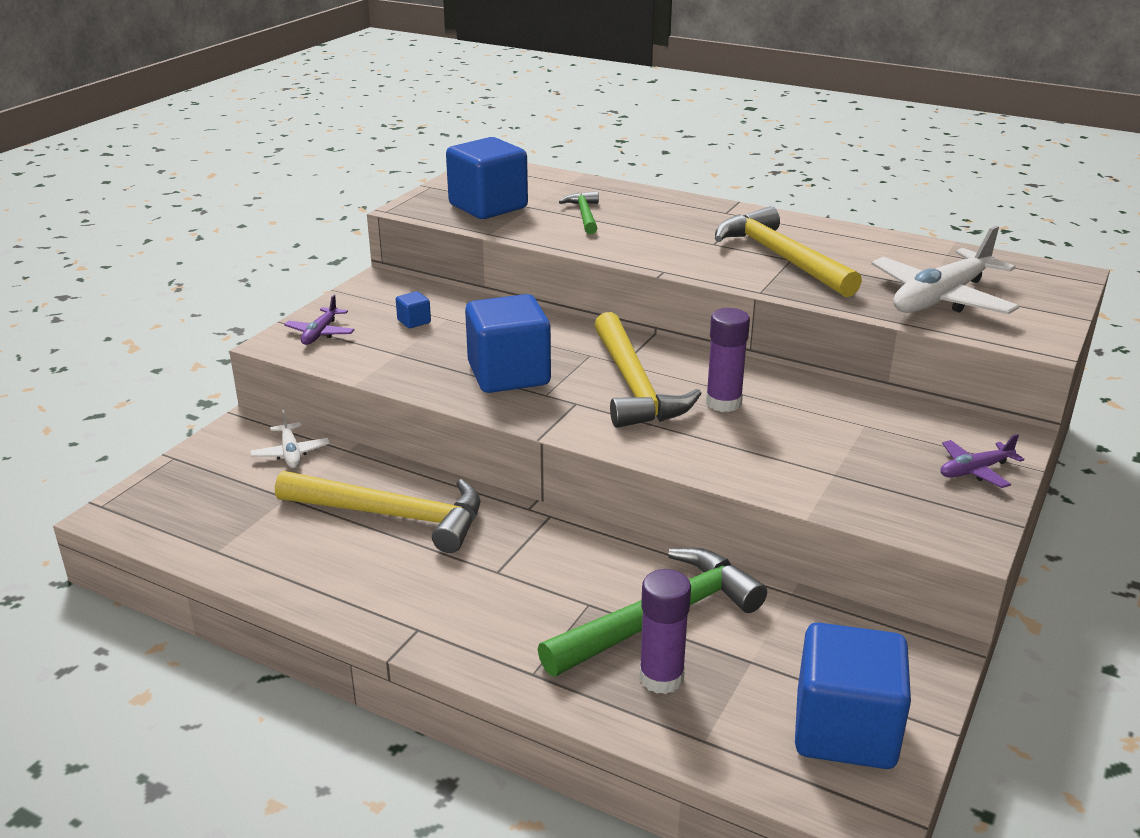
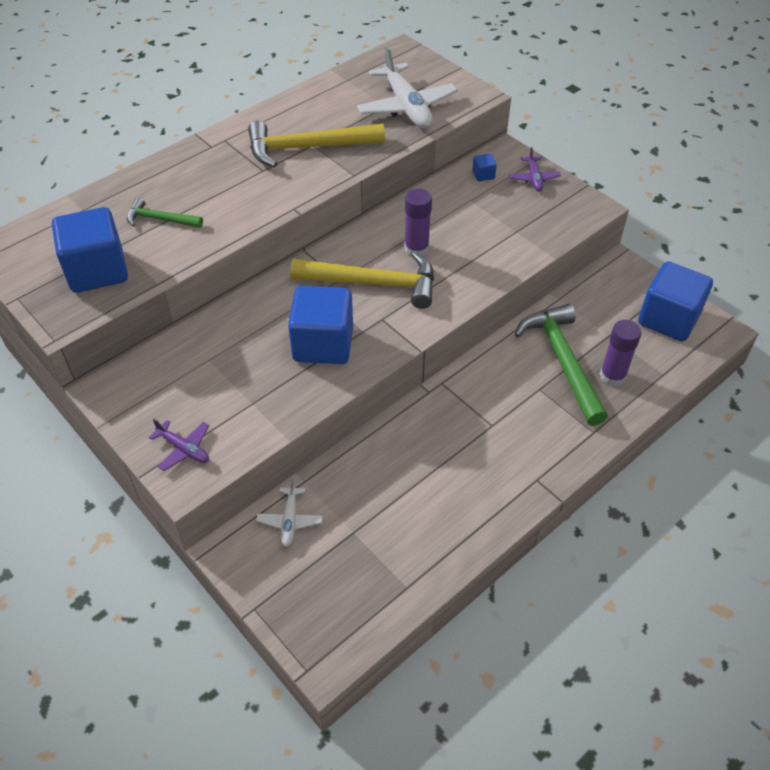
camera: 70 degrees left, 20 degrees up
white plane [250,410,330,468] -> white plane turned 90 degrees clockwise [256,479,323,547]
yellow hammer [275,471,480,553] -> none
blue cube [396,291,431,328] -> blue cube moved to [472,154,497,181]

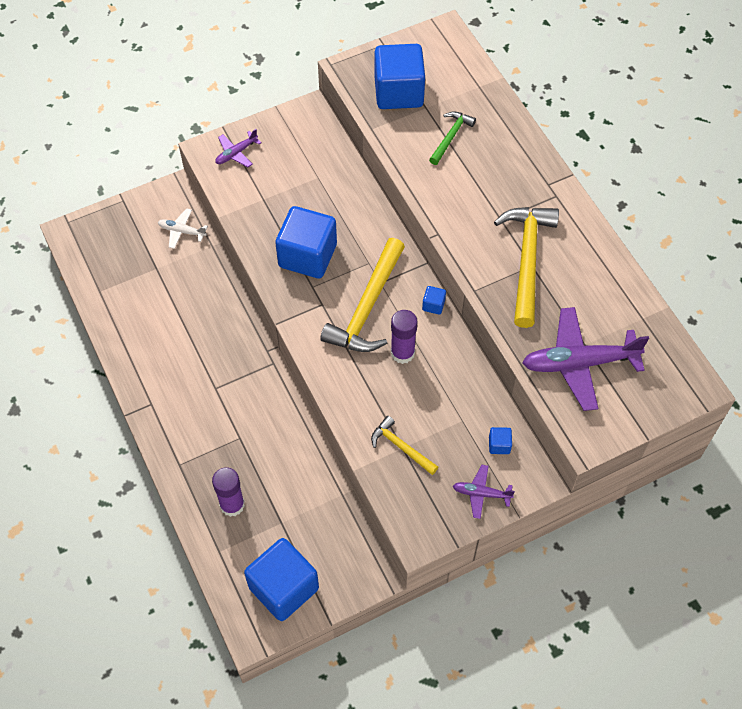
camera: 105 degrees right, 10 degrees up
white plane [357,46,458,129] -> purple plane [522,307,649,411]
green hammer [515,304,608,426] -> none
none -> yellow hammer [371,416,438,475]
none -> blue cube [422,286,446,315]

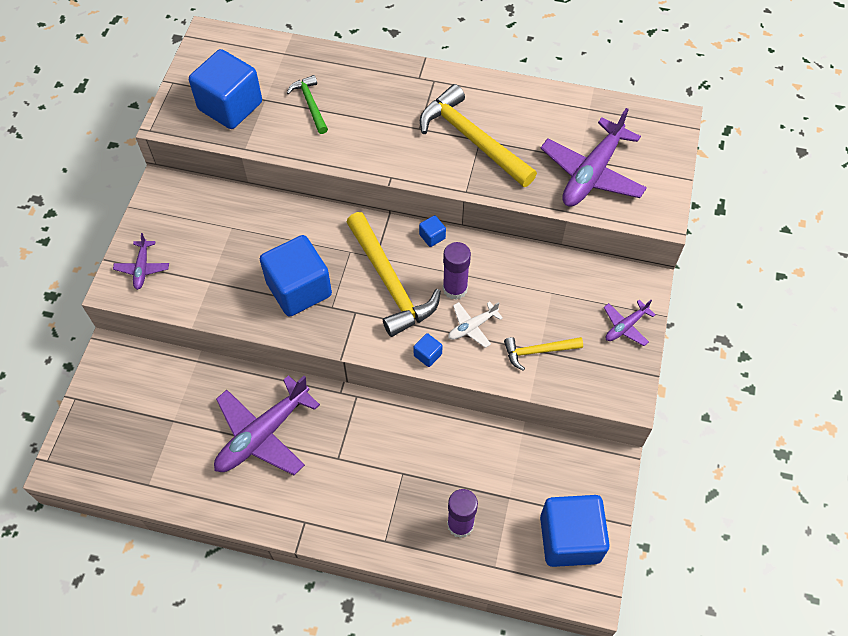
camera: 50 degrees left, 0 degrees up
white plane [158,208,208,249] -> white plane moved to [448,302,503,348]
blue cube [489,427,512,454] -> blue cube moved to [413,333,442,367]
none -> purple plane [214,375,320,475]

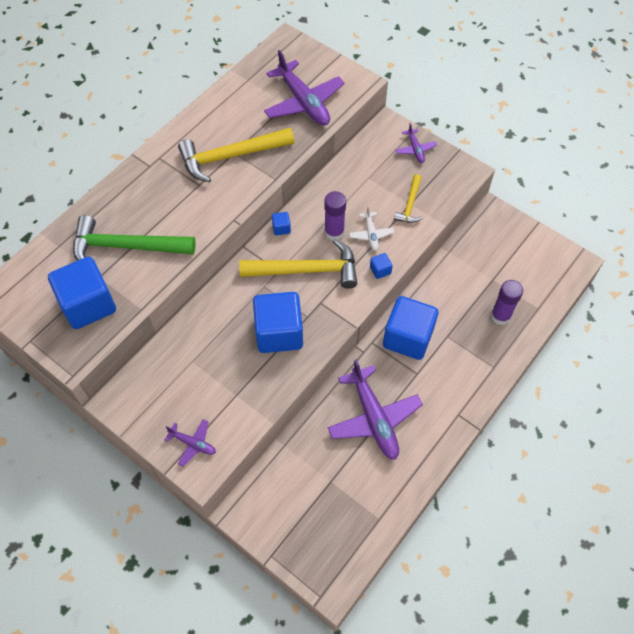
camera: 65 degrees left, 0 degrees up
green hammer [287,75,328,134] -> green hammer [73,215,196,261], size x1.89
blue cube [540,495,610,567] -> blue cube moved to [383,296,438,360]

